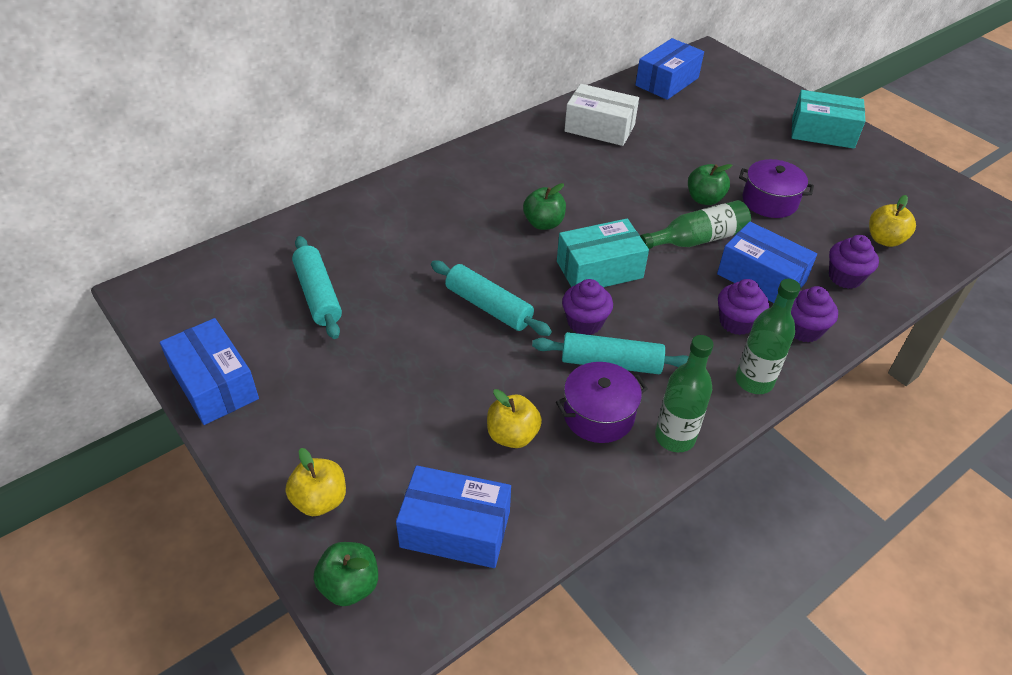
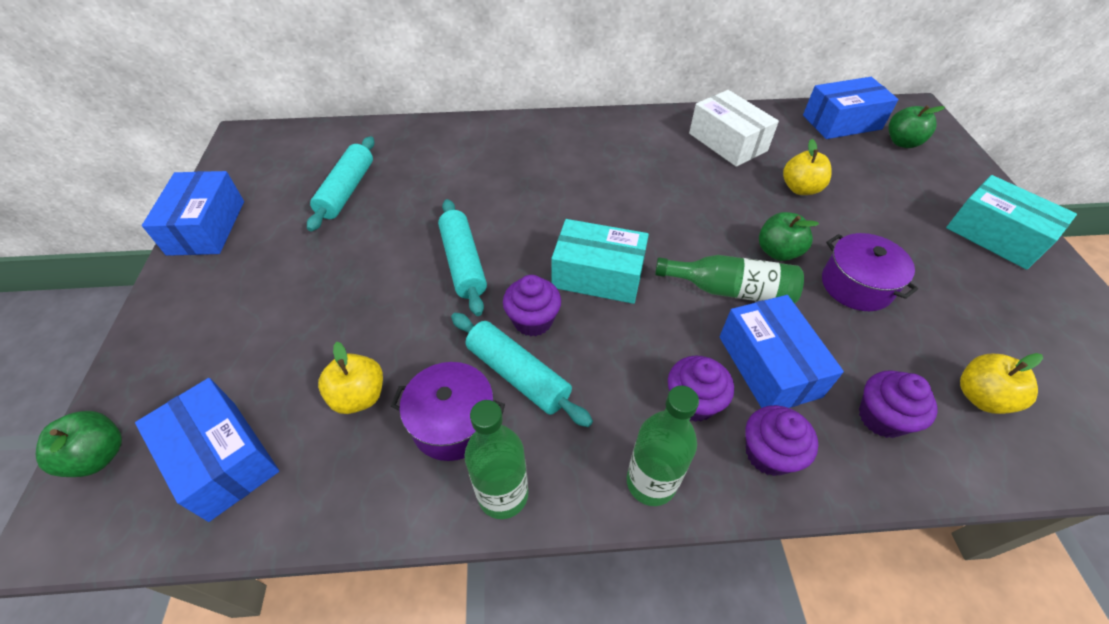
camera: 35 degrees right, 5 degrees up
yellow apple [285,448,346,516] -> yellow apple moved to [783,139,832,195]
green apple [523,183,566,230] -> green apple moved to [888,105,945,148]

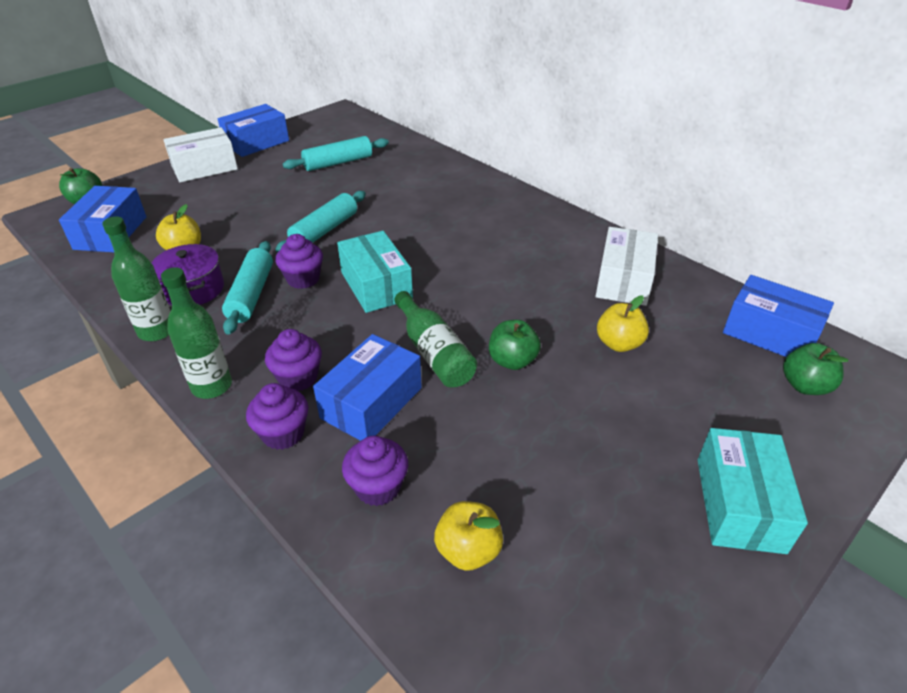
camera: 50 degrees right, 10 degrees down
purple pot [822,233,918,311] -> none
none -> white box [163,127,238,182]

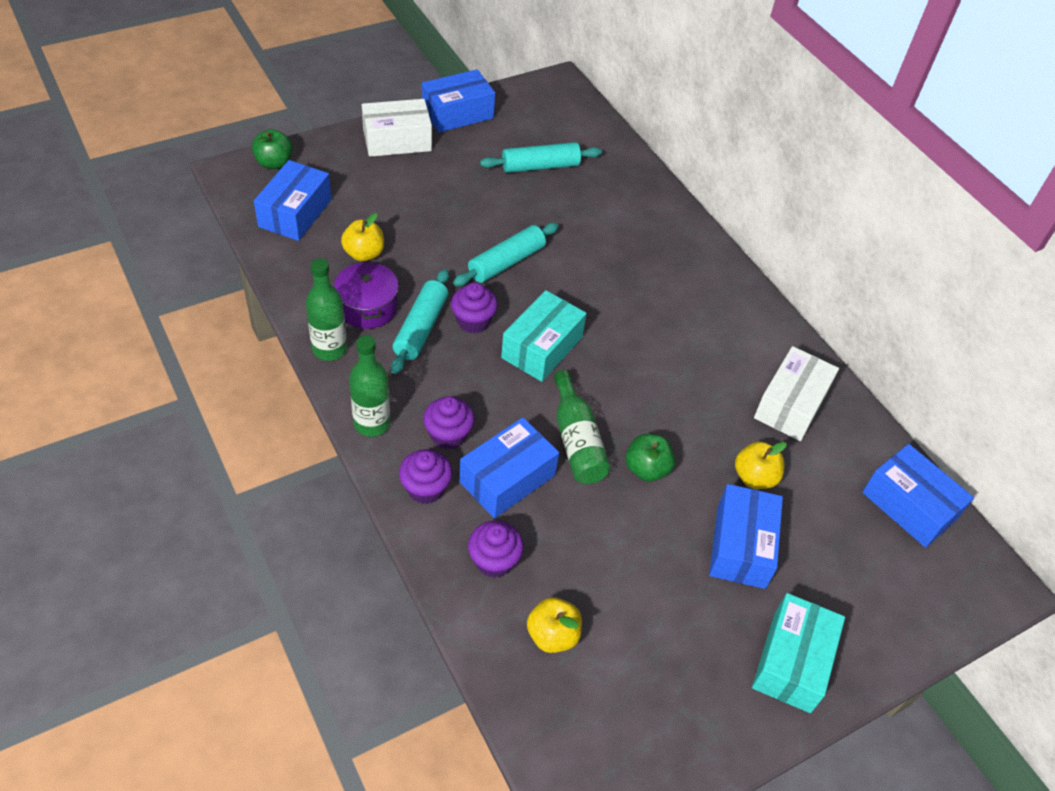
camera: 10 degrees right, 10 degrees up
turquoise box [337,231,413,313] -> turquoise box turned 45 degrees clockwise [501,290,587,382]
green apple [783,343,849,395] -> none
none -> blue box [709,484,783,589]

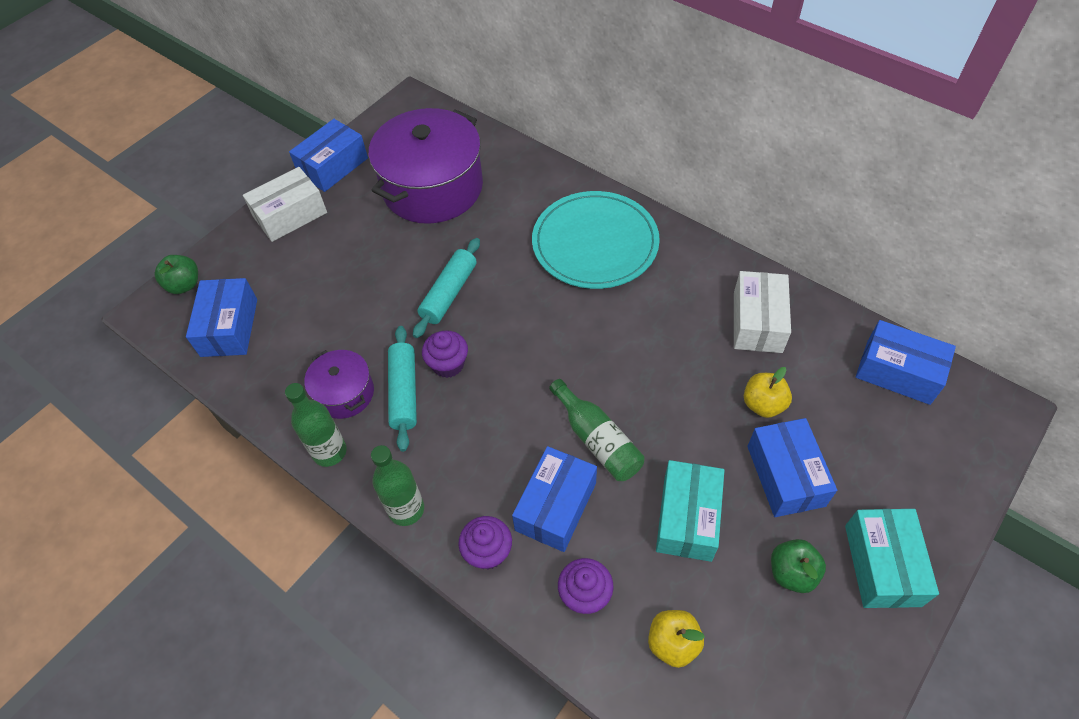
camera: 15 degrees left, 5 degrees up
yellow apple [341,213,384,261] -> none
purple cupcake [423,396,475,450] -> none
turquoise rolling pin [480,142,602,173] -> purple pot [369,108,483,224]
turquoise box [501,290,587,382] -> turquoise box moved to [656,460,725,562]
green apple [626,434,675,481] -> green apple moved to [771,539,826,593]
none -> turquoise plate [532,191,660,289]

